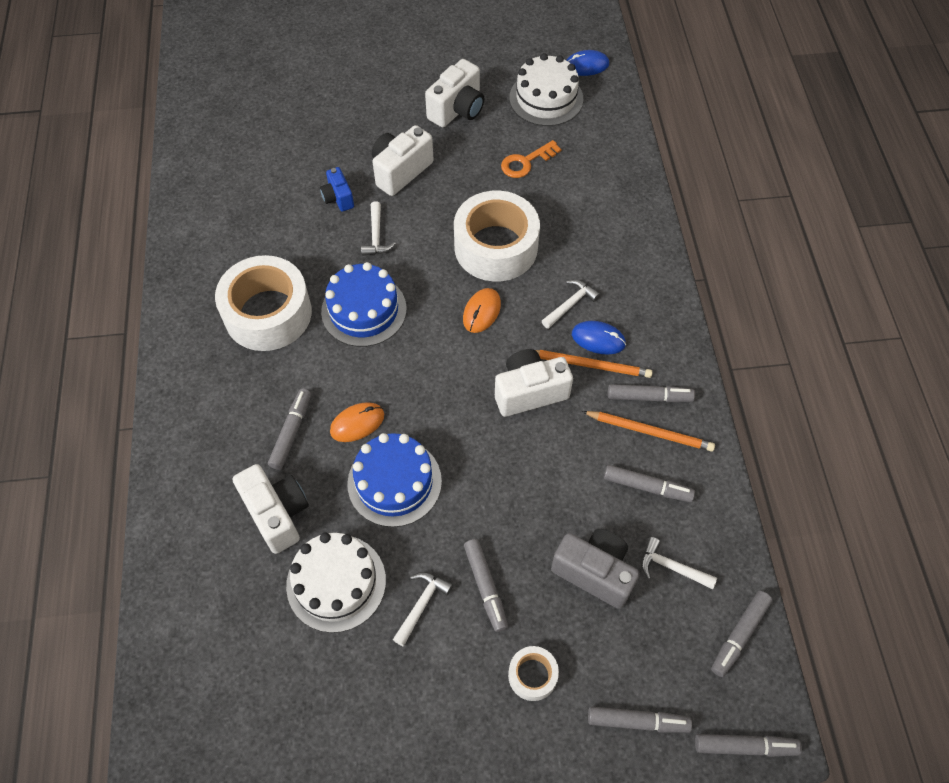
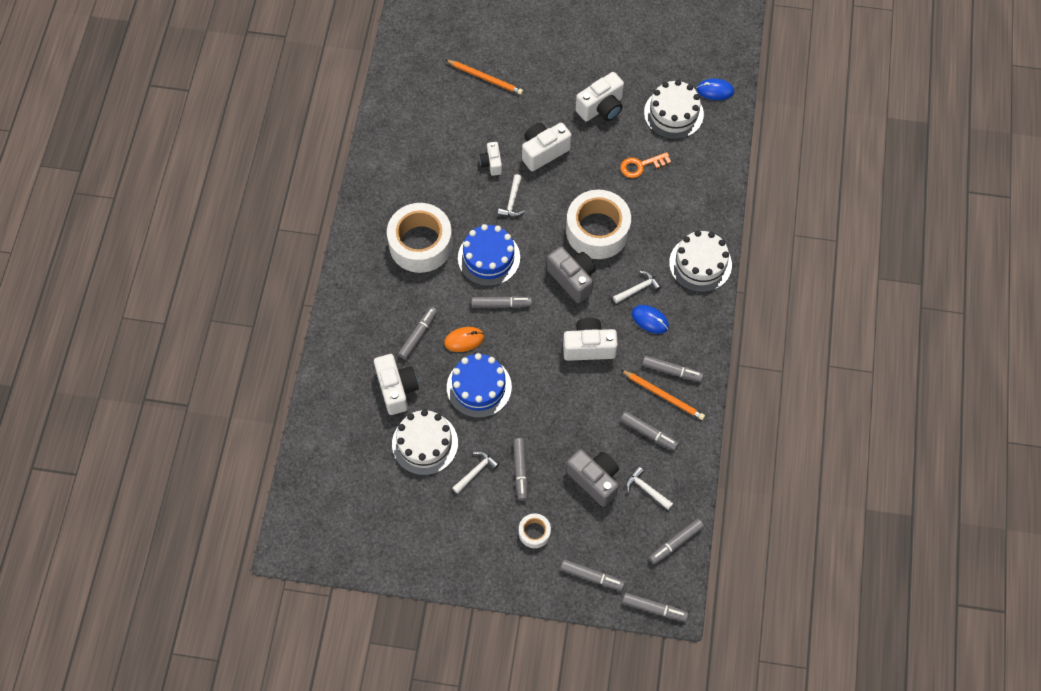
camera: 15 degrees right, 5 degrees up
blue camera [320,167,354,211] -> white camera [479,142,502,176]
orange mouse [463,288,501,333] -> grey camera [547,247,596,303]
orange pencil [536,350,652,378] -> orange pencil moved to [446,60,523,95]
none -> grey marker [472,296,532,308]
none -> white cake [669,230,732,292]

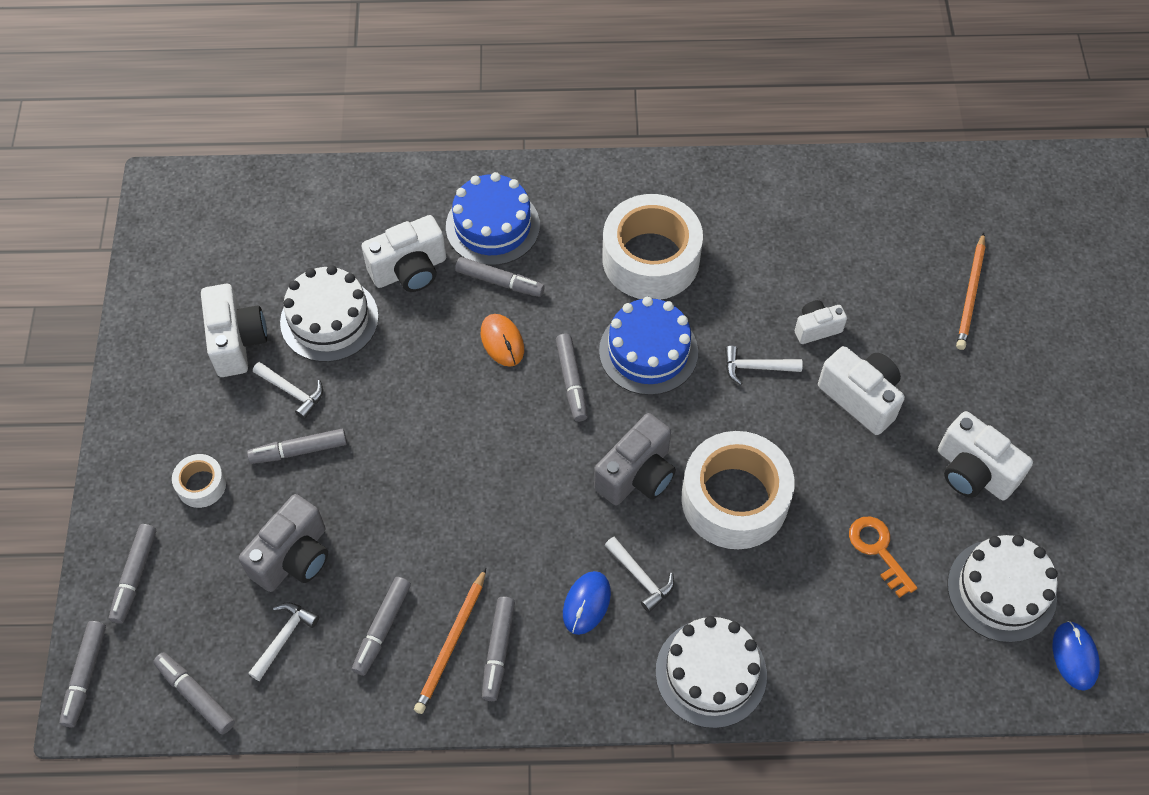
camera: 80 degrees right, 5 degrees down
blue cake [447,353,512,418] -> blue cake moved to [446,172,540,266]
white camera [563,318,618,361] -> white camera moved to [201,284,267,377]

